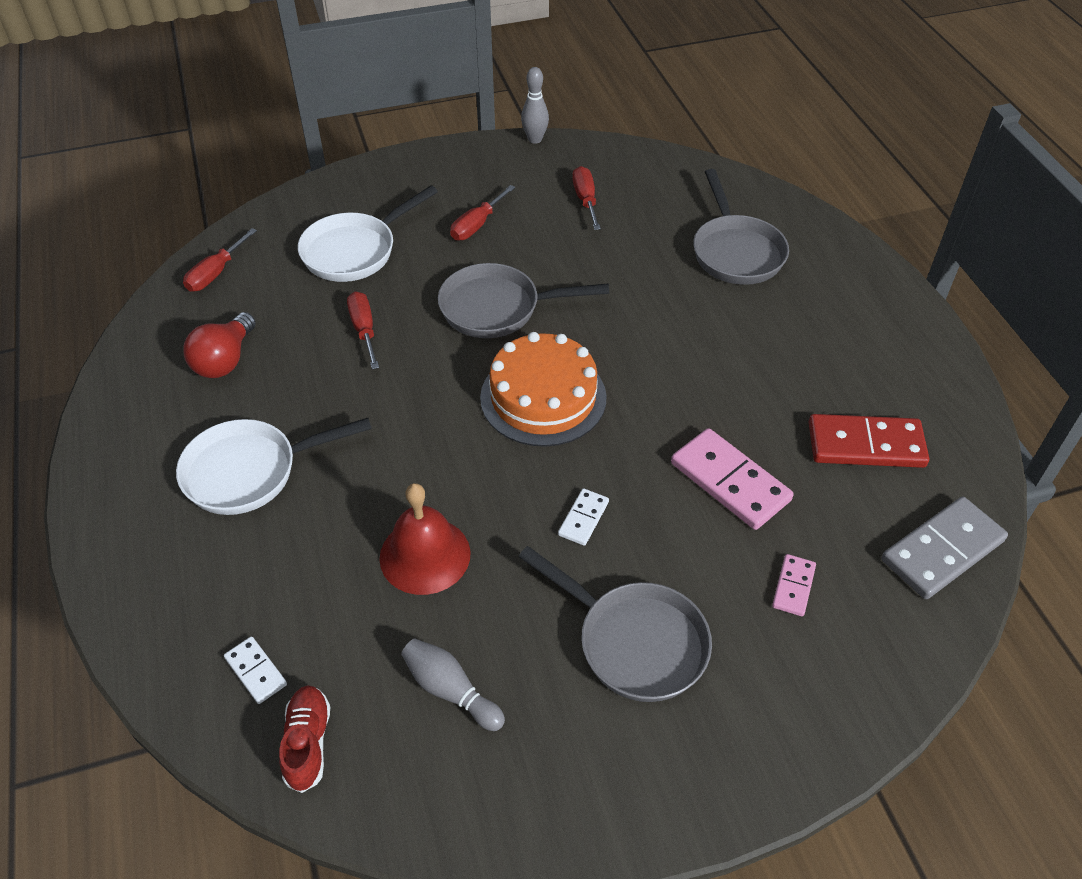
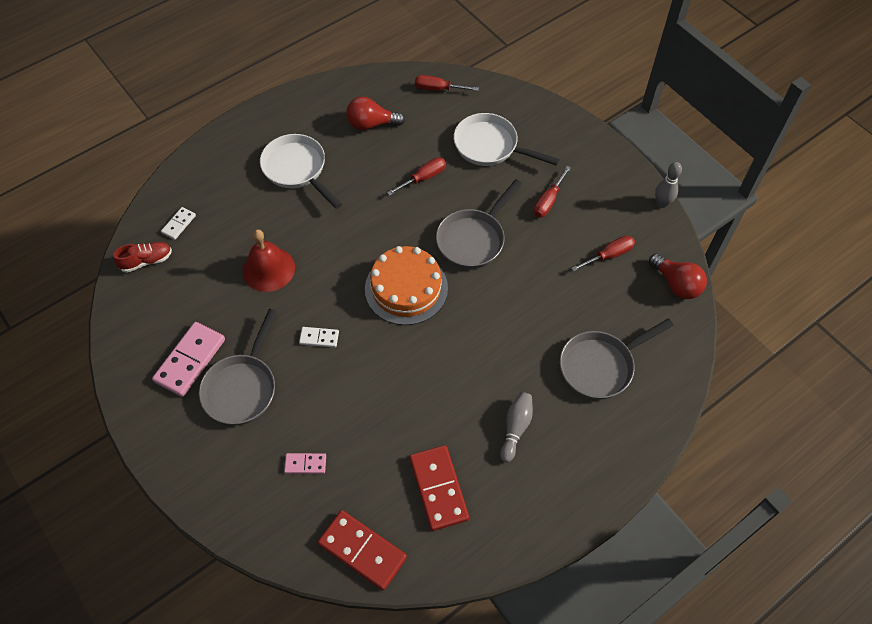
camera: 70 degrees right, 10 degrees up
grey bowling pin [401,638,505,731] -> grey bowling pin moved to [500,392,533,462]
grey pan [438,263,609,338] -> grey pan turned 120 degrees counterclockwise [436,180,522,269]
red screwdriver [450,185,515,241] -> red screwdriver turned 75 degrees counterclockwise [534,166,571,218]
pink domino [671,428,793,530] -> pink domino moved to [152,322,225,397]
grey domino [882,496,1008,599] -> red domino [318,510,407,590]
none -> red light bulb [649,253,707,299]

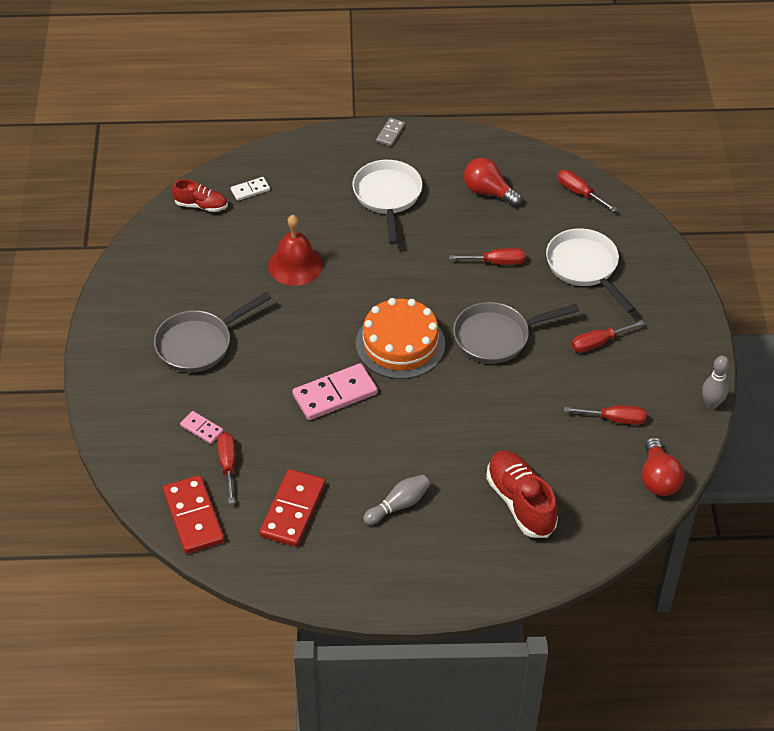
camera: 35 degrees right, 10 degrees down
pink domino [152,322,225,397] -> pink domino moved to [292,363,378,420]
white domino [299,327,339,348] -> none
grey pan [560,318,674,400] -> red shoe [486,450,558,538]
none -> red screwdriver [217,432,235,504]
none -> grey domino [376,118,405,146]

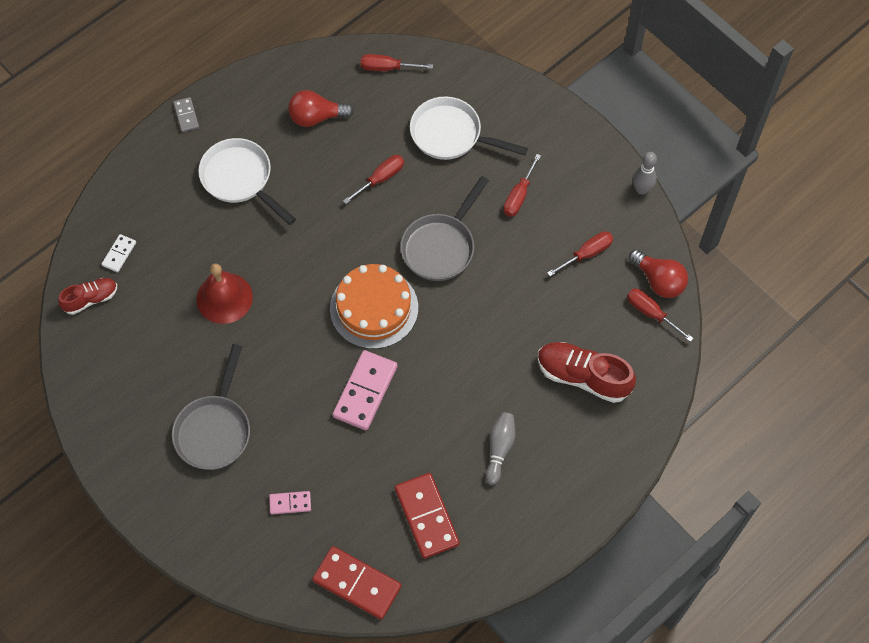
camera: 40 degrees left, 15 degrees up
red screwdriver [217,432,235,504] -> red screwdriver moved to [627,289,693,342]

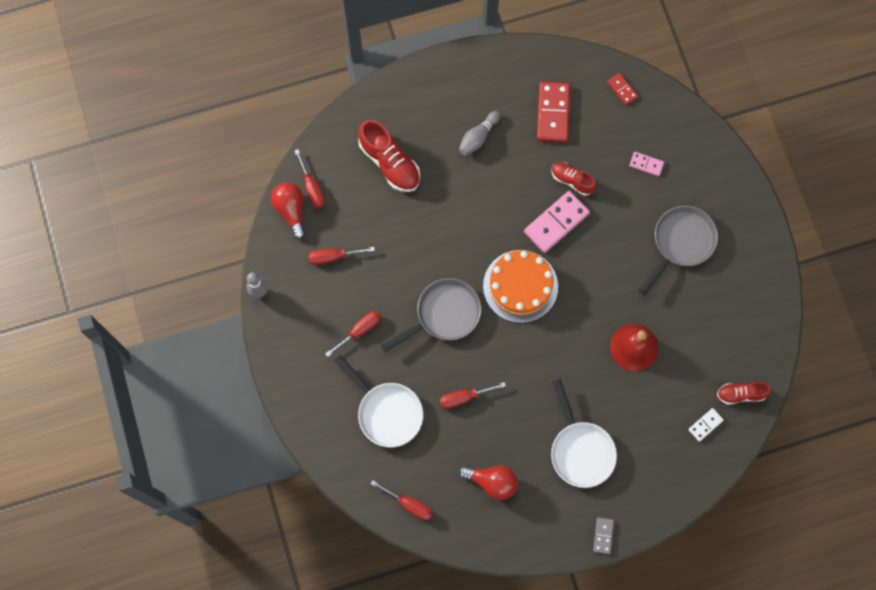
camera: 155 degrees left, 10 degrees up
red domino [312,546,401,619] -> red domino [607,73,638,105], size x0.51
none -> red shoe [551,162,596,196]

